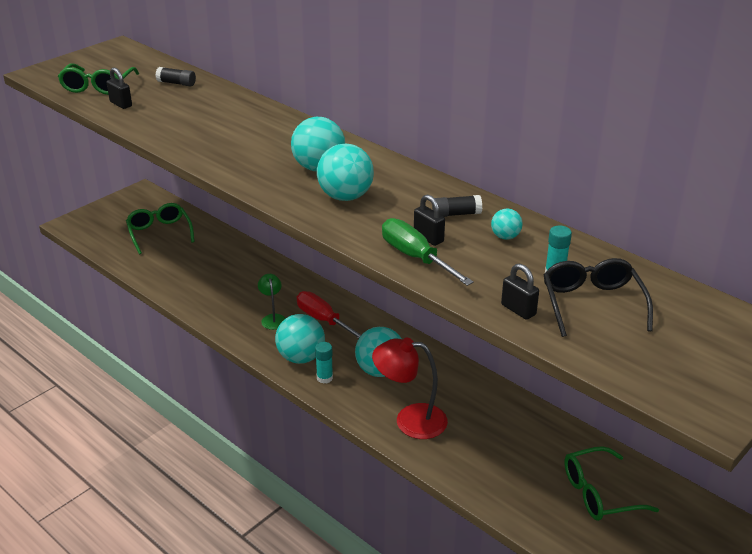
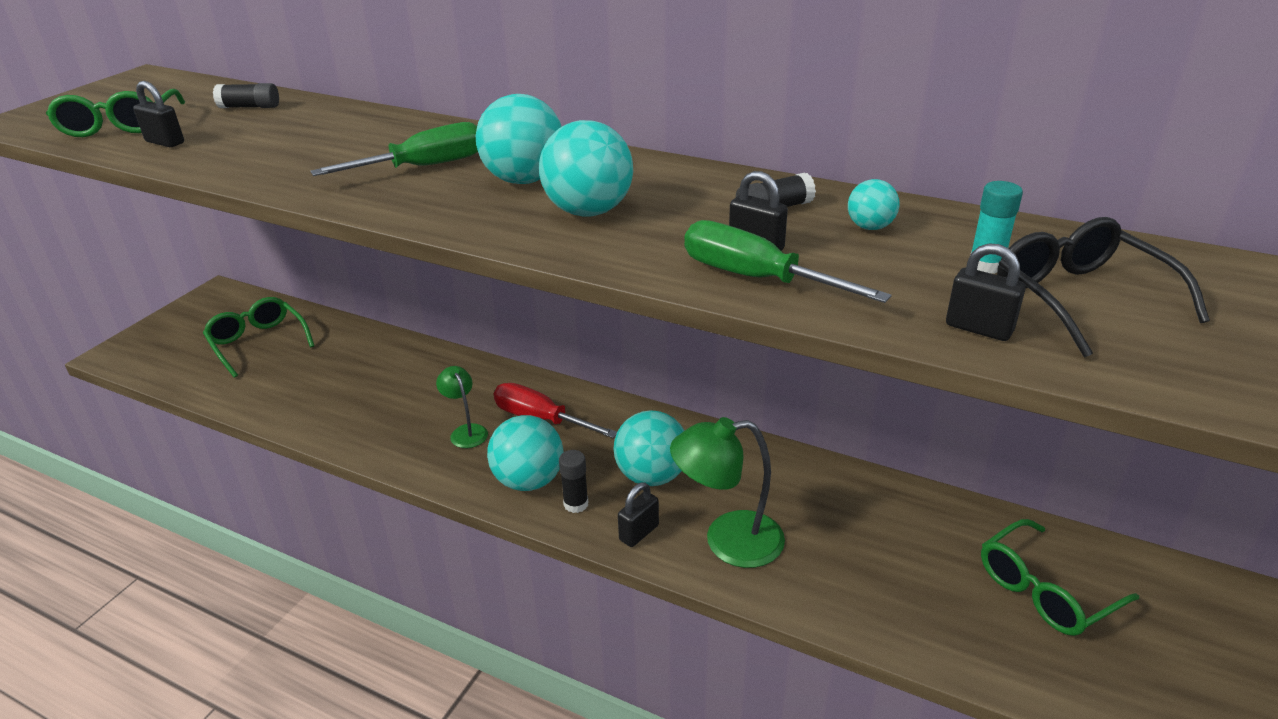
camera: 15 degrees left, 0 degrees up
turquoise glue stick [315,342,333,384] -> black glue stick [559,450,588,513]
red lamp [372,337,448,439] -> green lamp [670,417,785,568]
none -> green screwdriver [310,122,478,176]
none -> black padlock [618,482,659,547]

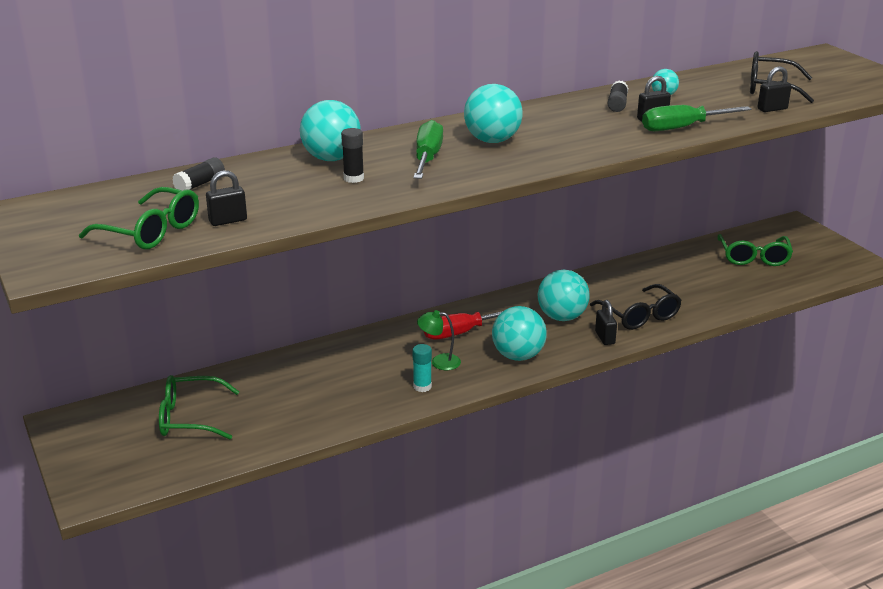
camera: 55 degrees left, 5 degrees down
turquoise ball [539,120,633,217] -> turquoise ball moved to [300,100,361,161]
black glue stick [559,450,588,513] -> black glue stick moved to [341,128,364,183]
green lamp [670,417,785,568] -> black glasses [590,284,682,330]
turquoise glue stick [970,181,1023,274] -> turquoise glue stick moved to [412,344,432,392]

